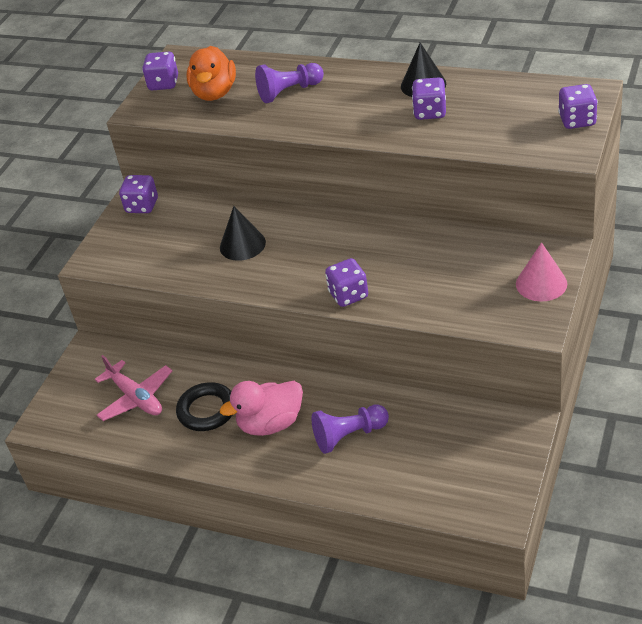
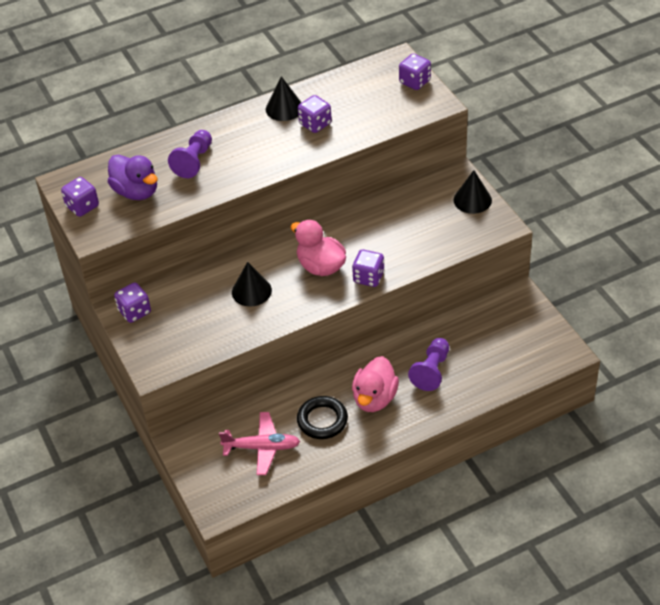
camera: 50 degrees left, 5 degrees up
orange duck [187,46,236,101] -> purple duck [108,154,157,200]
pink cone [516,242,567,302] -> black cone [453,170,492,214]
none -> pink duck [290,220,346,276]

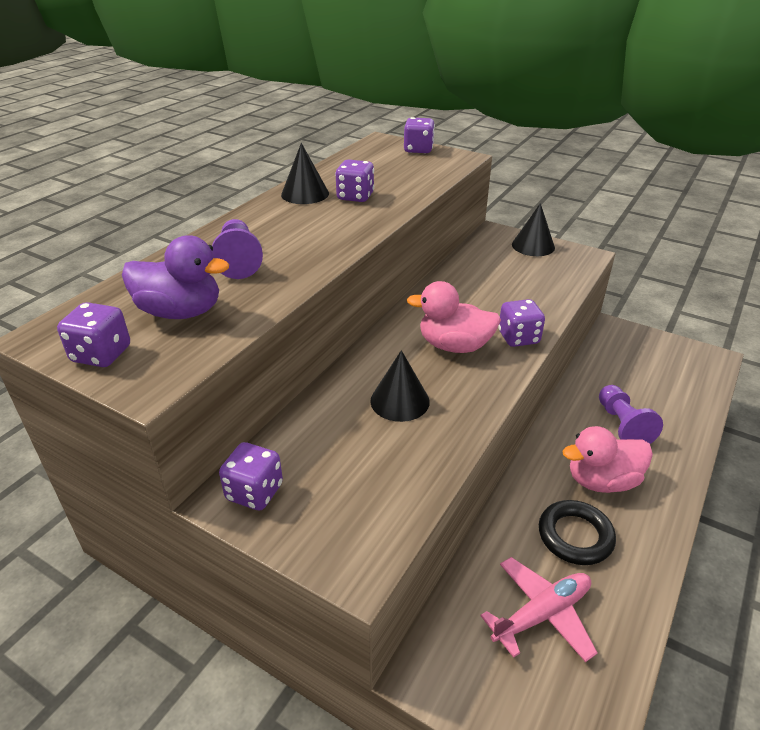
camera: 35 degrees left, 10 degrees down
pink duck [352,356,399,412] -> pink duck turned 90 degrees clockwise [563,426,653,493]

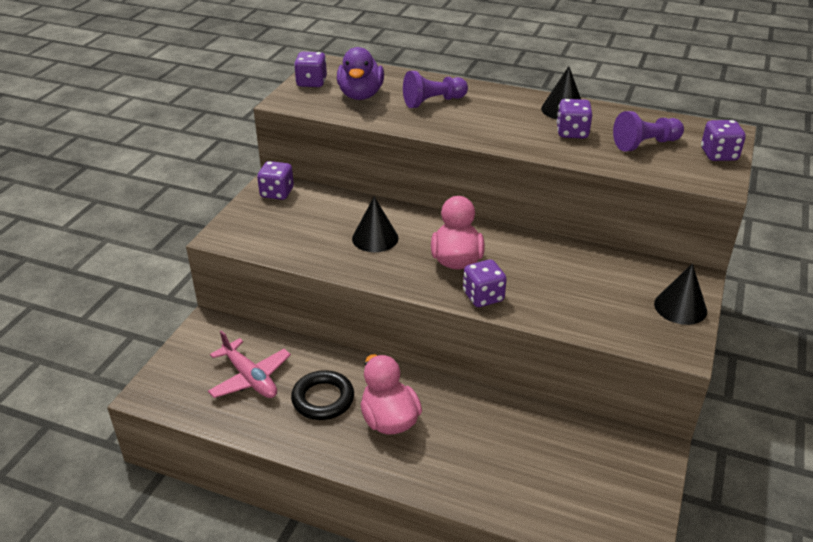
camera: 80 degrees right, 0 degrees up
purple pawn [599,385,663,444] -> purple pawn moved to [613,111,684,151]

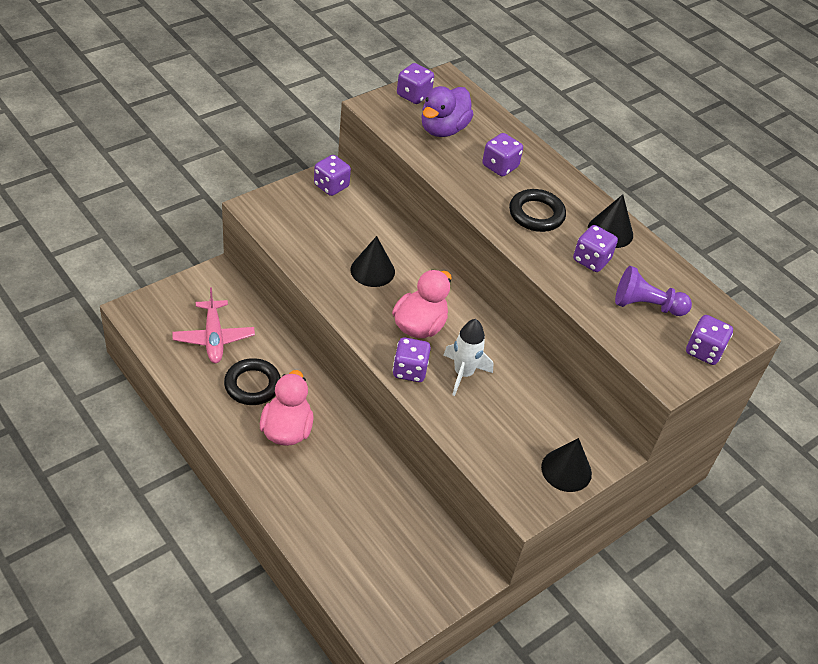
camera: 25 degrees right, 10 degrees up
purple pawn [403,71,468,108] -> purple dice [482,133,523,177]
none -> white rocket [443,319,493,396]
none -> black ring [509,189,566,232]

